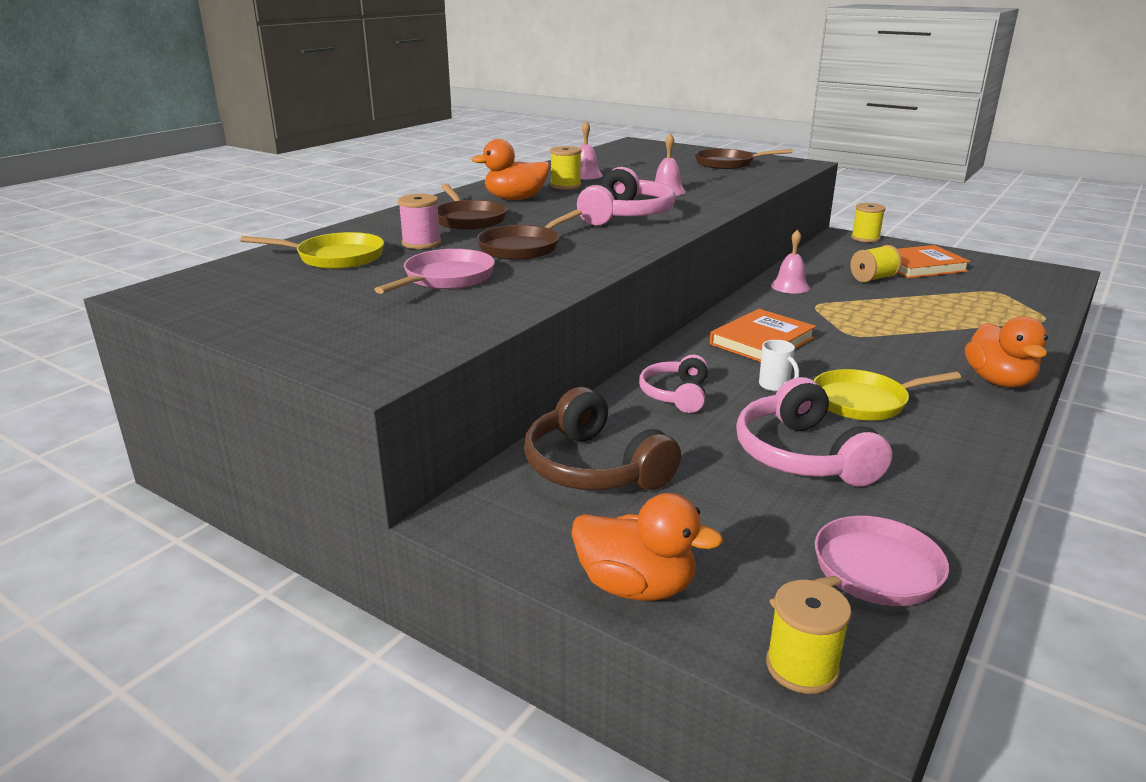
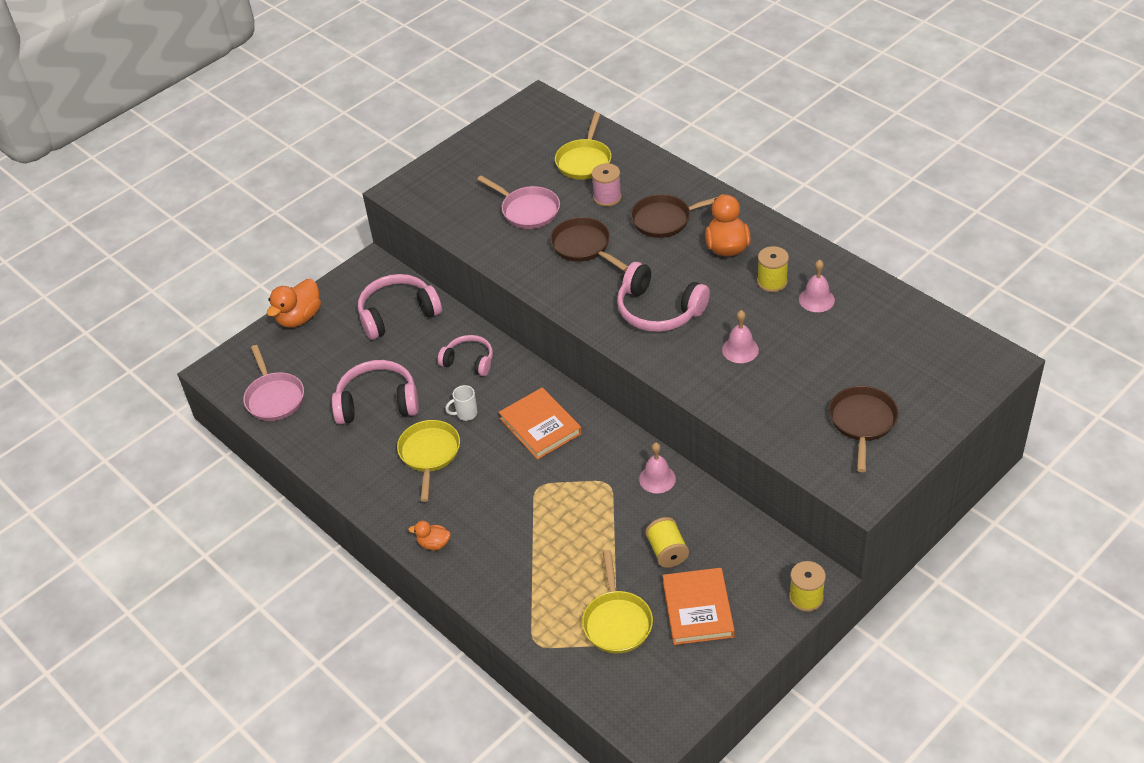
camera: 105 degrees right, 20 degrees up
brown headphones [524,387,681,490] -> pink headphones [358,274,442,340]
yellow spool [766,580,851,694] -> none
orange duck [965,316,1048,388] -> orange duck [408,521,451,550], size x0.55
none -> yellow pan [582,550,653,654]

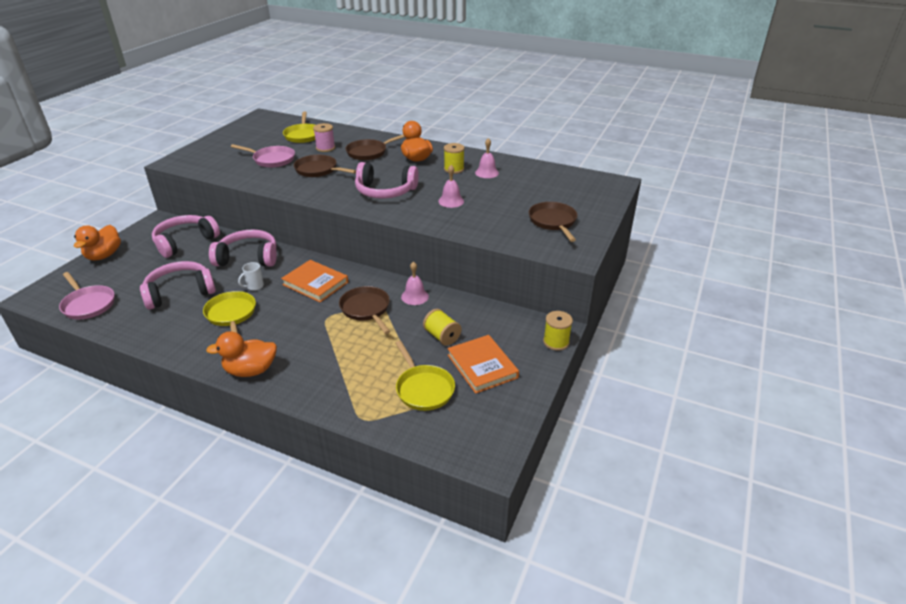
camera: 25 degrees left, 10 degrees down
orange duck [408,521,451,550] -> orange duck [206,331,277,377], size x1.81
pink headphones [438,335,493,376] -> pink headphones [209,230,277,267], size x1.58
none -> brown pan [339,286,390,334]

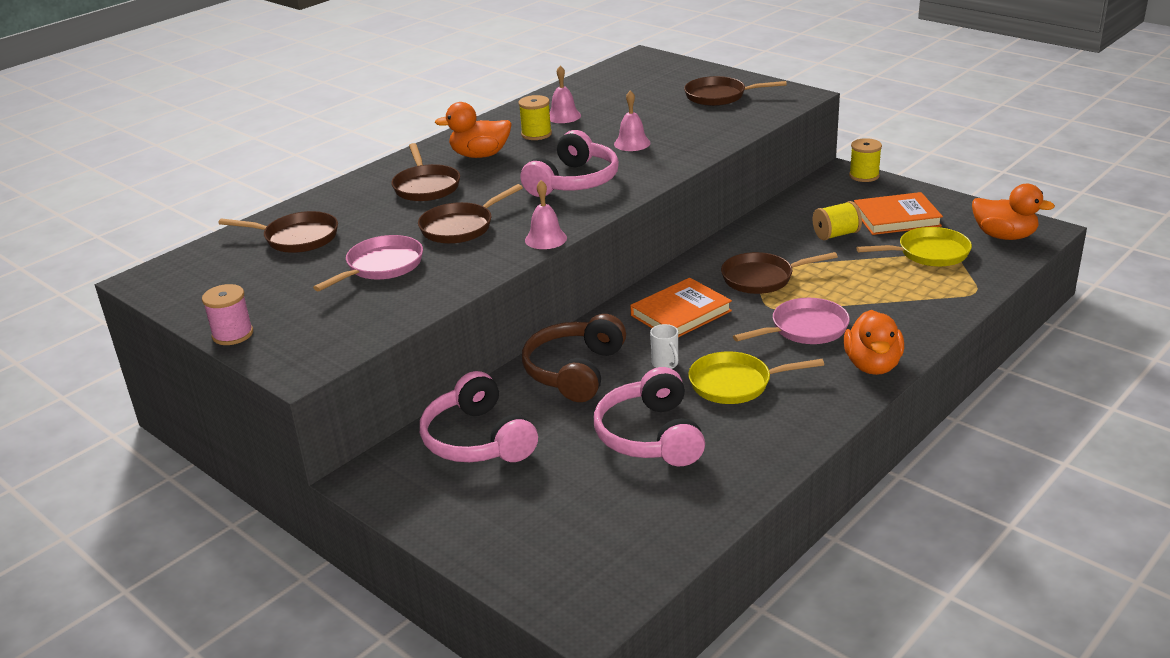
camera: 70 degrees left, 5 degrees down
pink pan [59,272,115,320] -> pink pan moved to [733,298,850,344]
orange duck [74,225,121,260] -> orange duck moved to [972,184,1055,240]
pink headphones [209,230,277,267] -> brown headphones [522,314,626,402]
yellow pan [283,112,315,143] -> brown pan [218,211,338,253]
pink spool [313,123,335,152] -> pink spool moved to [202,284,253,345]
pink bell [401,261,429,305] -> pink bell moved to [525,180,567,249]

